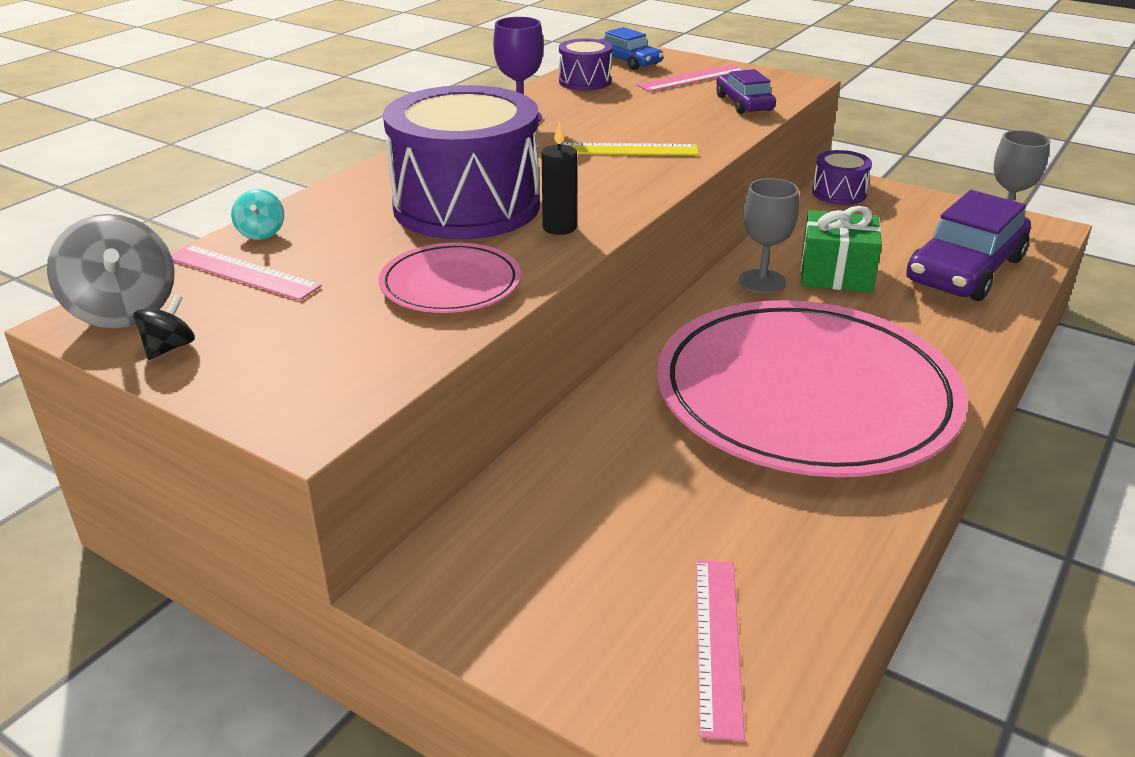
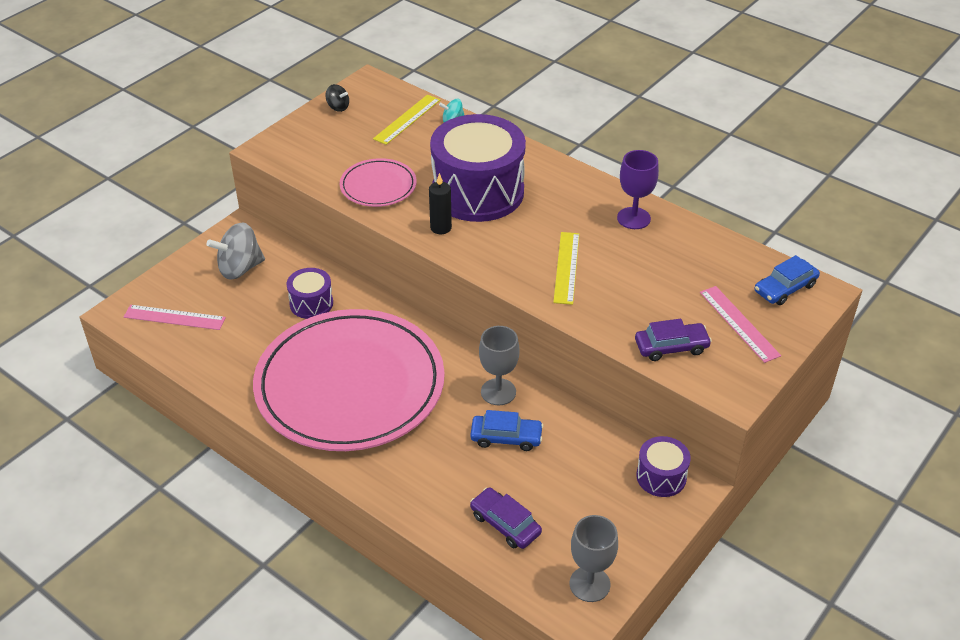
camera: 95 degrees right, 10 degrees up
grey spinning top [47,214,175,328] -> grey spinning top moved to [207,223,265,280]
pink ruler [171,245,322,301] -> yellow ruler [373,94,440,145]
purple drum [559,39,612,91] -> purple drum moved to [287,268,333,319]
green gift [801,206,882,293] -> blue car [470,410,543,451]
purple car [906,190,1031,301] -> purple car [470,487,542,549], size x0.53

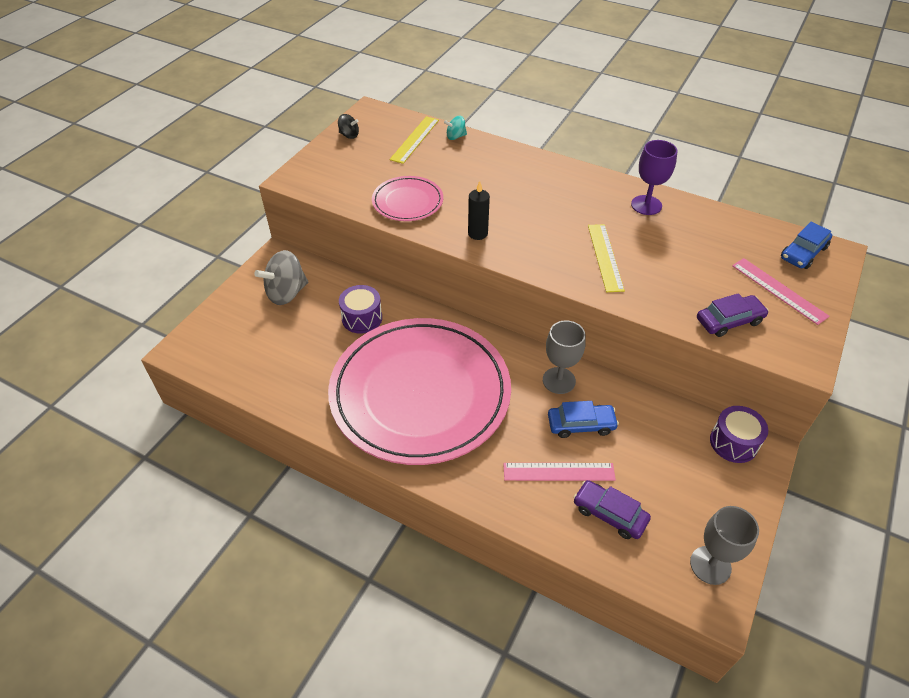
camera: 10 degrees left, 5 degrees up
pink ruler [124,305,226,330] -> pink ruler moved to [503,463,616,481]
purple drum [430,114,526,222] -> none

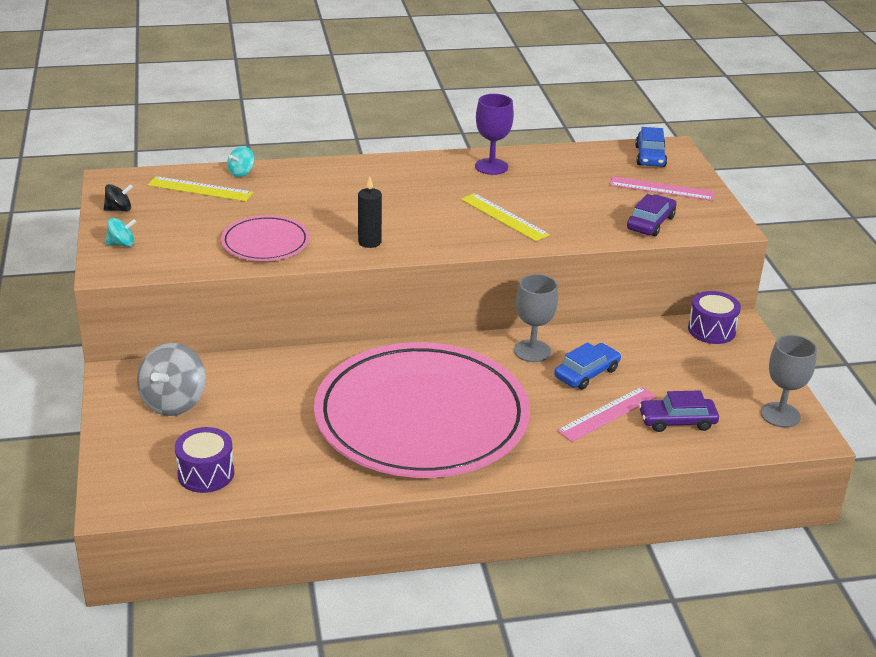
camera: 40 degrees left, 15 degrees down
purple drum [339,285,382,334] -> purple drum moved to [175,427,234,493]
yellow ruler [390,116,439,164] -> yellow ruler turned 60 degrees counterclockwise [148,176,253,202]
none -> turquoise spinning top [106,218,136,247]

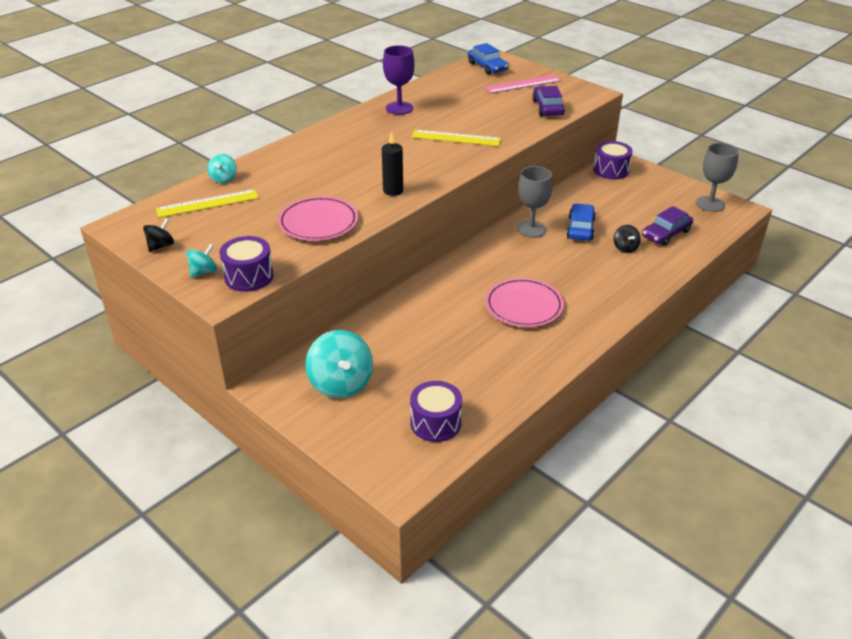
camera: 35 degrees left, 5 degrees up
grey spinning top [137,343,206,416] -> turquoise spinning top [305,330,373,398]
pink plate [314,342,530,478] -> pink plate [485,278,564,327], size x0.44
pink ruler [557,387,657,442] -> black spinning top [614,225,641,253]
none -> purple drum [220,236,274,292]

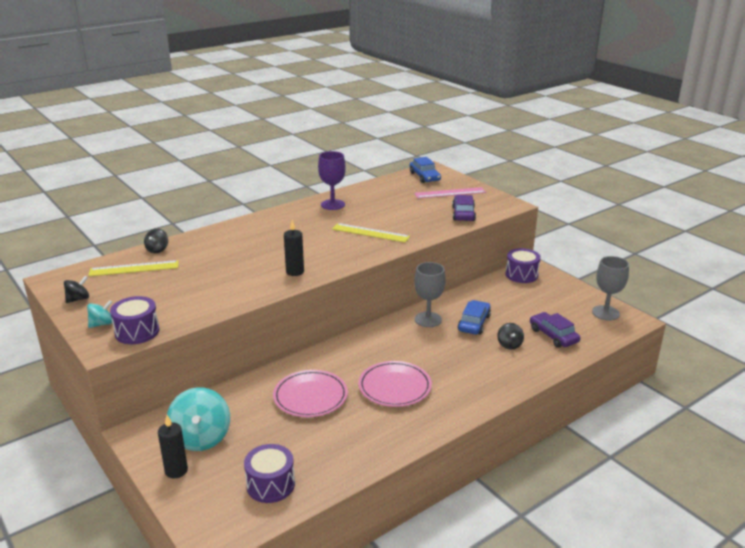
camera: 10 degrees right, 10 degrees down
turquoise spinning top [207,154,237,183] -> black spinning top [144,228,168,253]
pink plate [278,196,358,241] -> pink plate moved to [273,370,348,417]
purple car [642,206,693,246] -> purple car turned 90 degrees clockwise [530,312,580,348]
none -> black candle [158,415,188,478]

